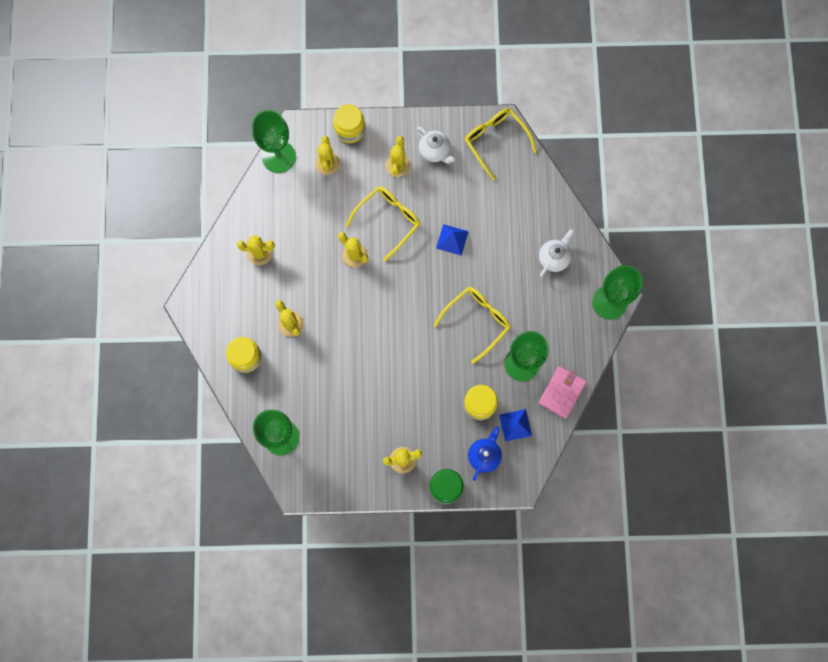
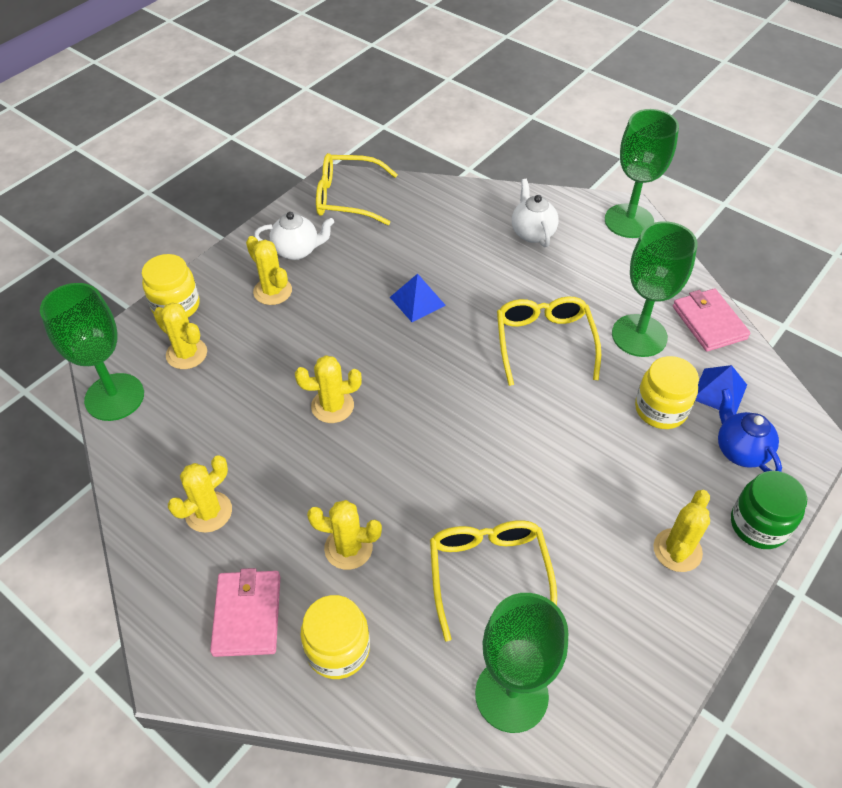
camera: 50 degrees left, 25 degrees down
yellow glasses [346,186,420,261] -> yellow glasses moved to [430,520,557,642]
none -> pink wallet [210,568,280,657]

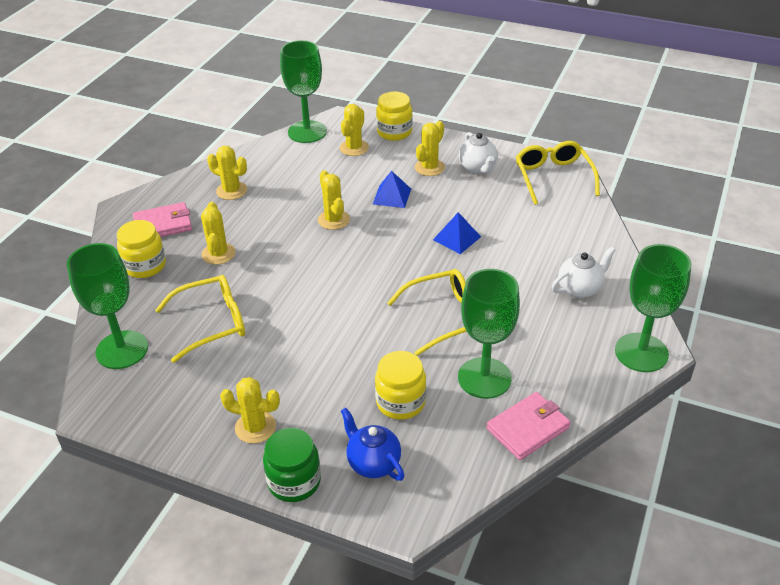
camera: 75 degrees right, 10 degrees down
blue pyramid [695,365,747,415] -> blue pyramid moved to [373,171,411,208]
blue teapot [718,388,782,472] -> blue teapot turned 90 degrees counterclockwise [341,408,405,481]

